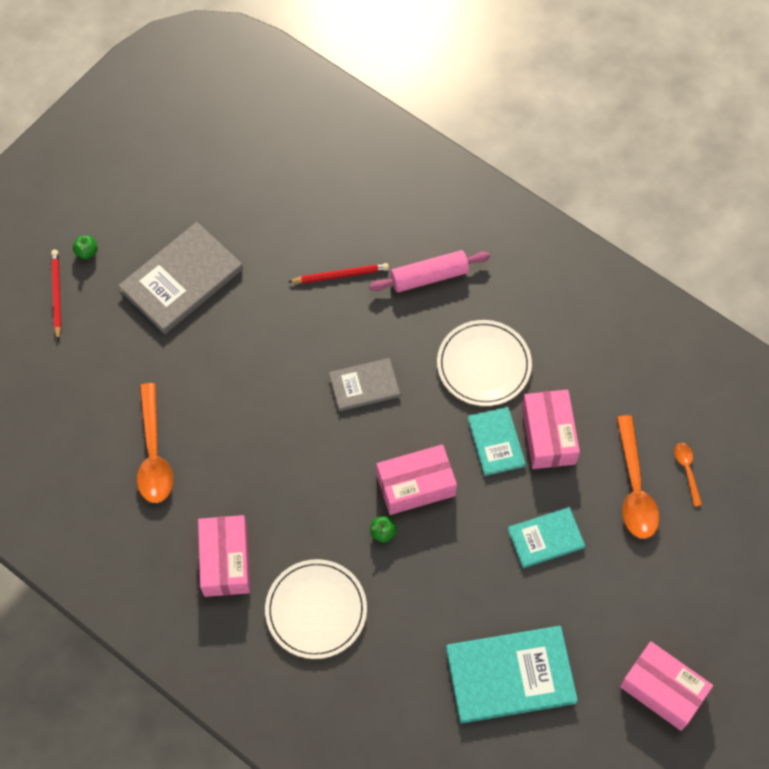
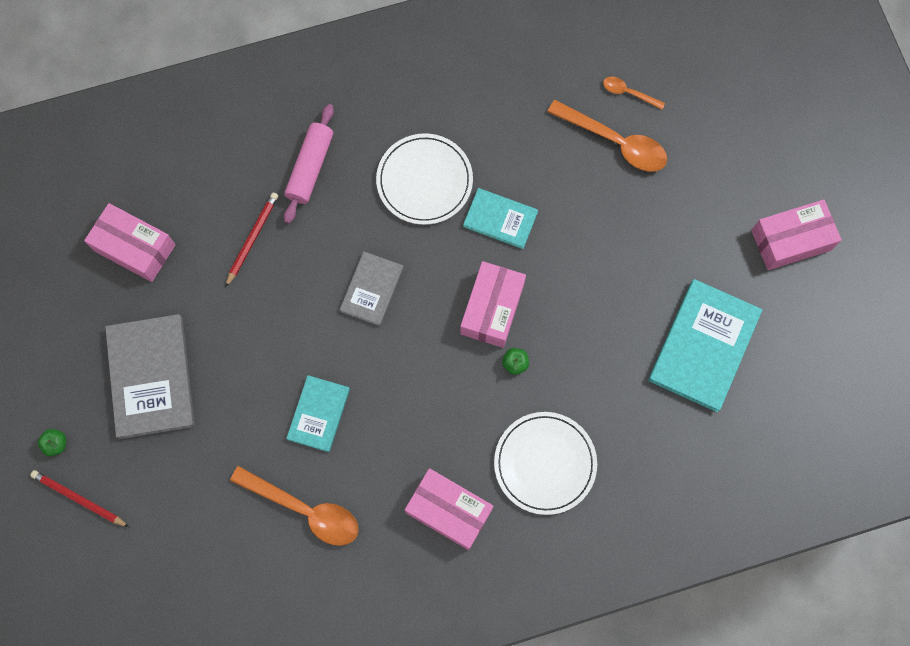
camera: 55 degrees left, 10 degrees up
turquoise book [508,507,585,568] -> turquoise book moved to [286,375,350,452]
pink box [522,390,580,469] -> pink box moved to [84,203,175,282]

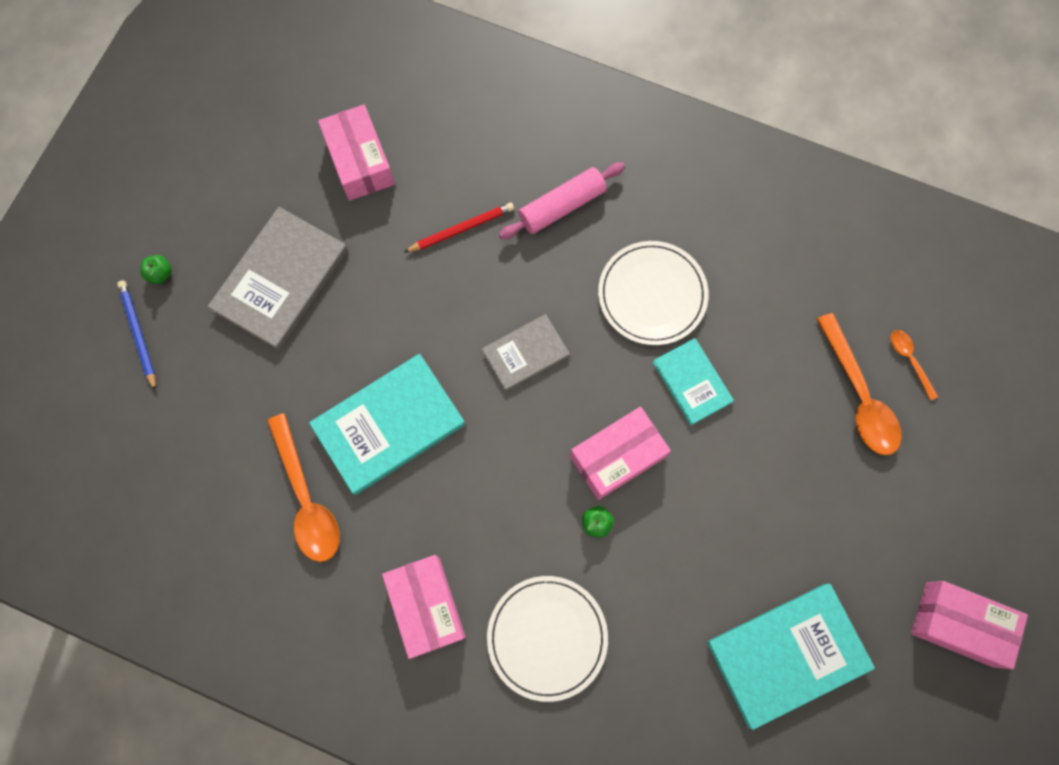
camera: 40 degrees right, 0 degrees up
red pencil [30,470,129,527] -> blue pencil [117,281,156,391]
turquoise book [286,375,350,452] -> turquoise book [309,354,465,495], size x1.71

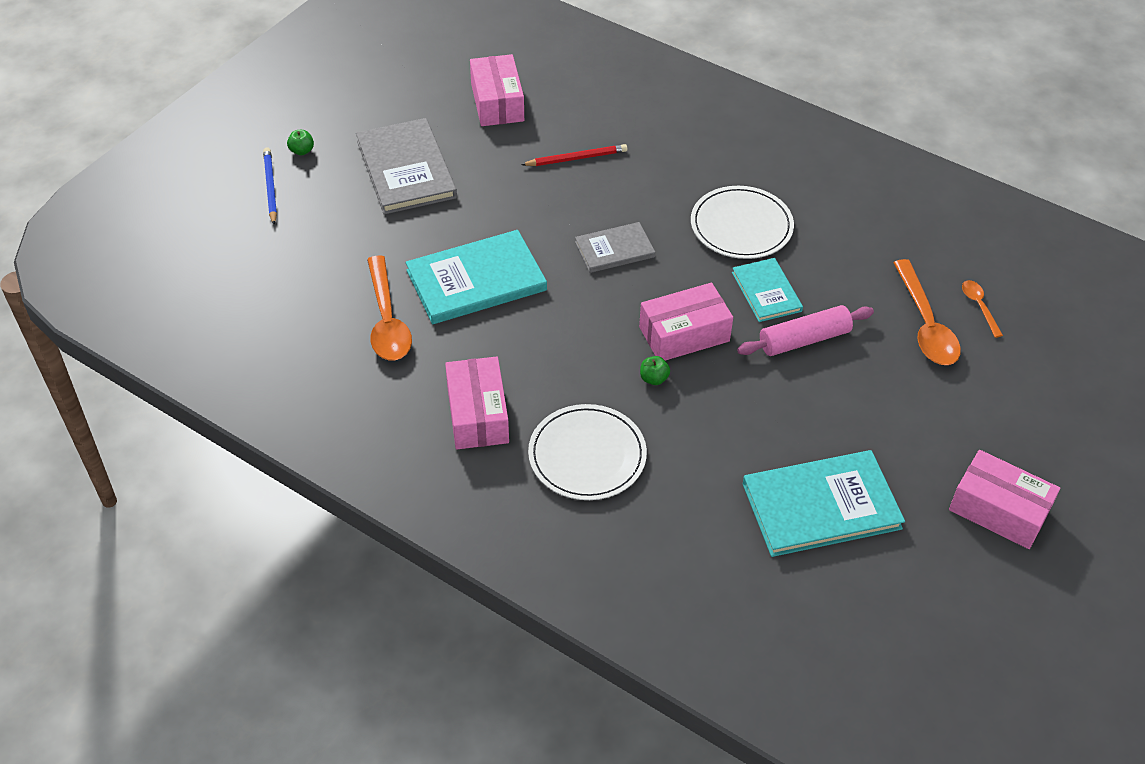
camera: 10 degrees right, 25 degrees down
grey book [208,207,348,350] -> grey book turned 60 degrees counterclockwise [356,118,457,214]
pink rolling pin [499,162,625,239] -> pink rolling pin moved to [737,305,874,356]

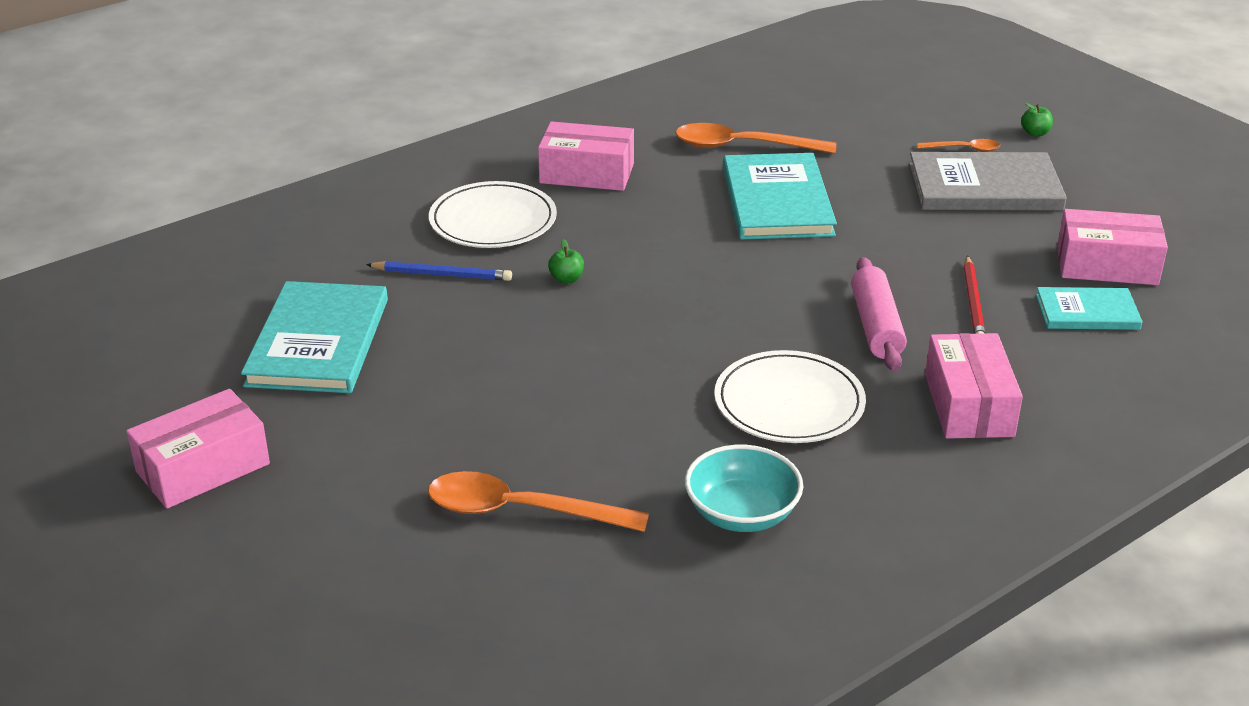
camera: 110 degrees right, 15 degrees down
blue pencil [263,147,277,225] -> blue pencil moved to [366,261,512,281]
grey book [575,222,655,273] -> none
pink box [639,283,733,361] -> pink box moved to [925,333,1023,439]
turquoise book [732,258,803,322] -> turquoise book moved to [1036,287,1142,330]
pink rolling pin [737,305,874,356] -> pink rolling pin moved to [851,257,907,371]
orange spoon [962,280,1003,338] -> orange spoon moved to [917,139,1000,152]
none -> turquoise bowl [685,445,803,532]

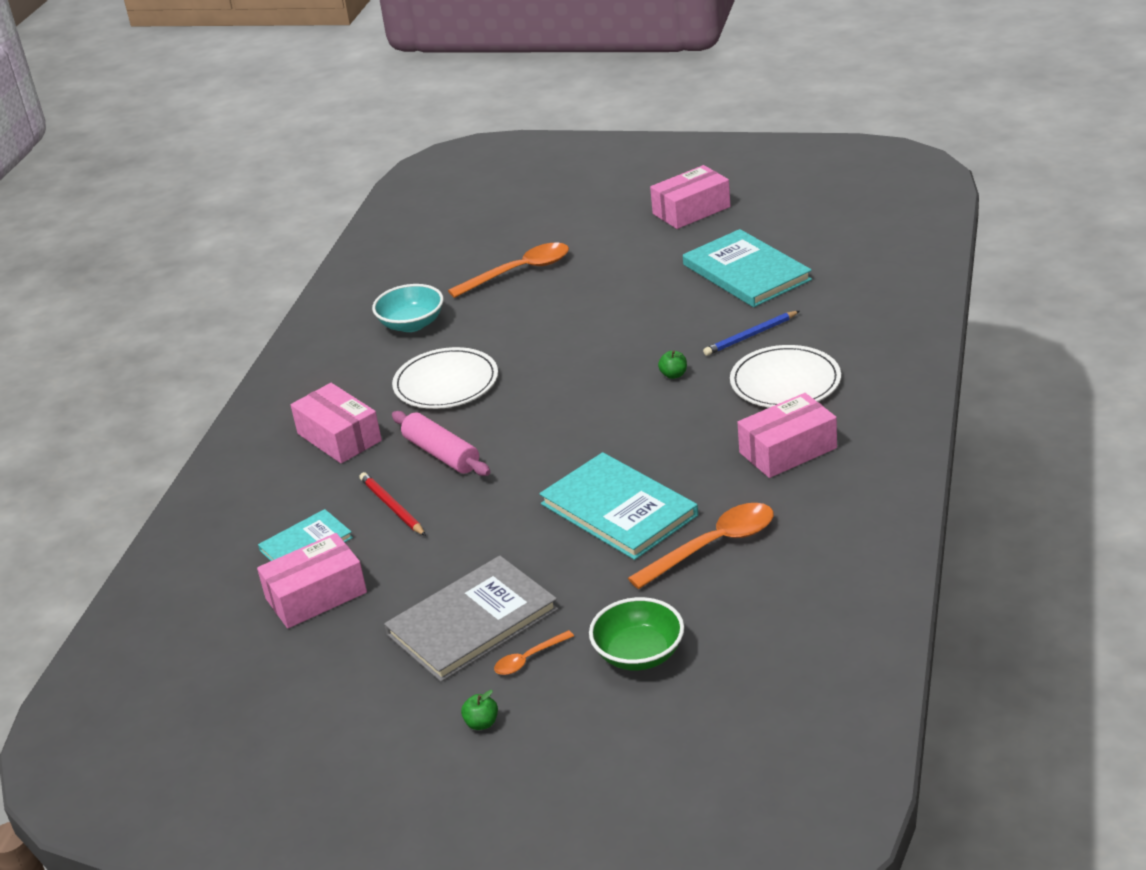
camera: 145 degrees right, 0 degrees up
pink box [126,389,270,509] -> pink box turned 45 degrees clockwise [650,165,730,229]
none -> green bowl [589,597,684,671]

